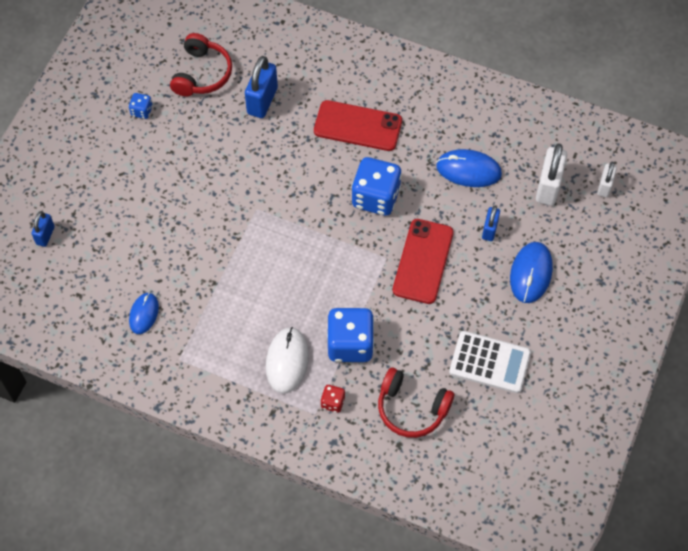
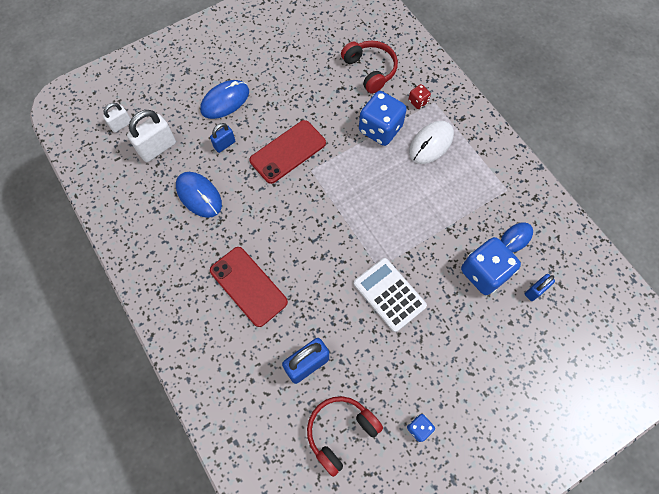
camera: 145 degrees left, 5 degrees up
blue padlock [31,211,55,247] -> blue padlock moved to [525,274,555,301]
blue dice [351,157,402,216] -> blue dice moved to [461,237,521,295]
white calculator [449,331,531,393] -> white calculator moved to [354,258,427,332]

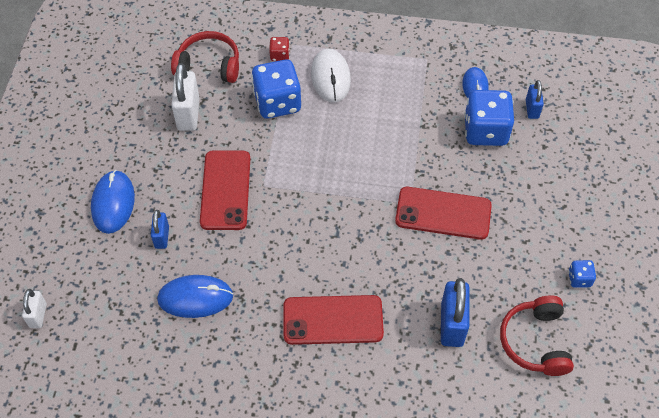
camera: 50 degrees left, 10 degrees down
white padlock [127,110,176,162] -> white padlock moved to [171,63,200,131]
white calculator [354,258,427,332] -> red phone [395,187,492,240]

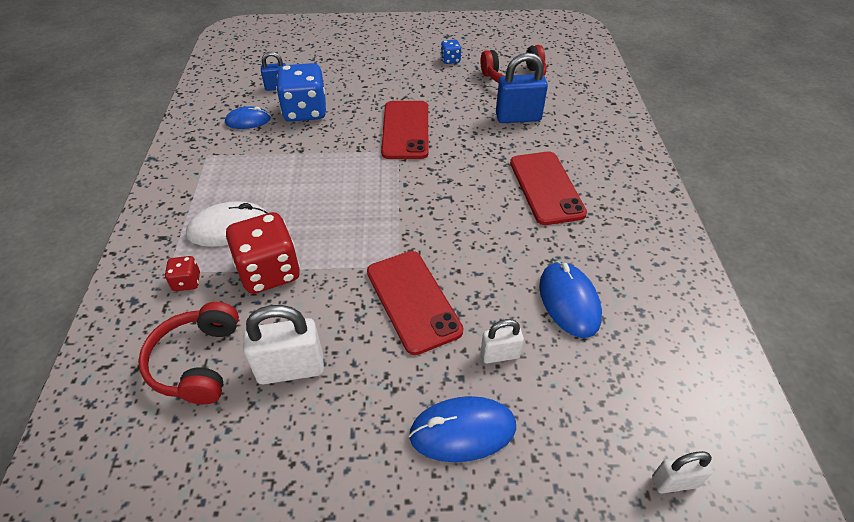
camera: 100 degrees left, 10 degrees down
blue padlock [151,210,169,249] -> white padlock [481,319,524,363]
red phone [200,150,250,230] -> red phone turned 75 degrees clockwise [367,251,463,355]
blue dice [251,59,301,119] -> red dice [226,212,300,294]

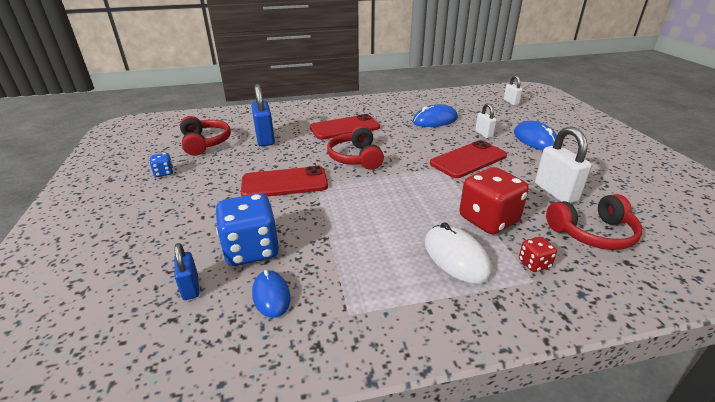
camera: 100 degrees left, 15 degrees down
none -> red headphones [327,125,384,170]

